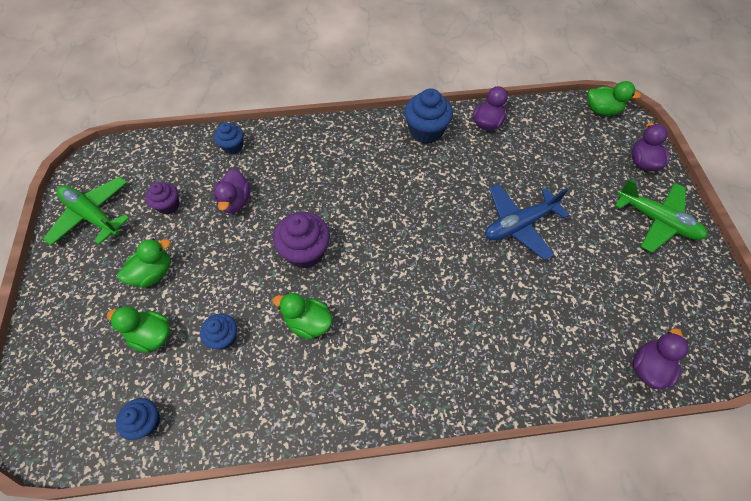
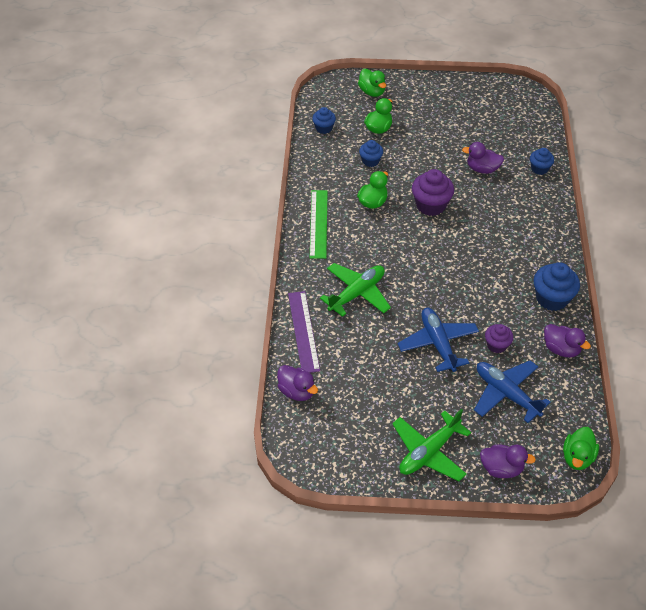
camera: 100 degrees right, 10 degrees down
green plane [43,176,130,246] -> green plane moved to [320,263,391,317]
green duck [118,239,171,288] -> green duck moved to [358,69,386,97]
purple cupcake [145,182,179,215] -> purple cupcake moved to [485,324,513,353]
none -> purple ruler [288,291,320,373]
none -> green ruler [310,190,328,259]
none -> blue plane [474,360,551,423]

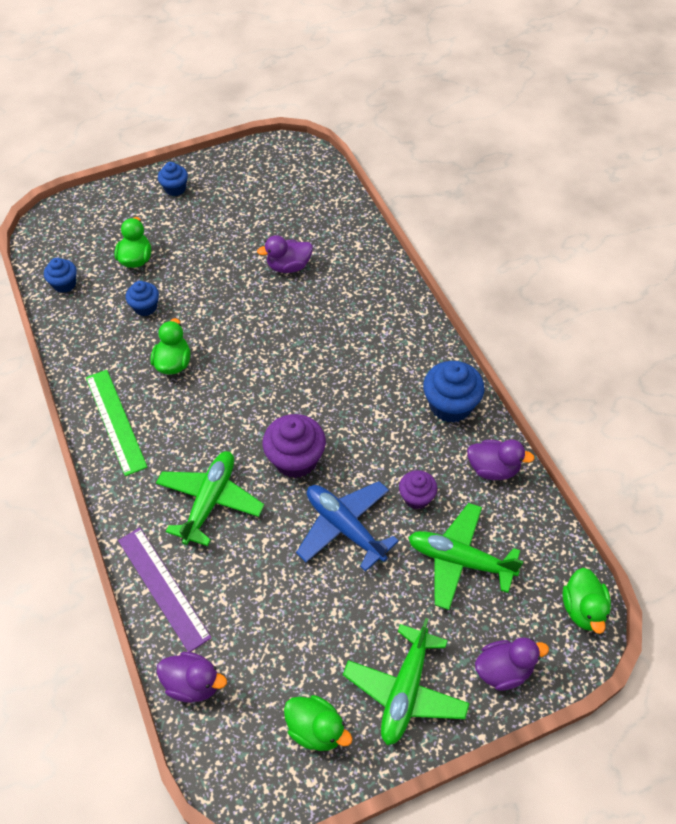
camera: 25 degrees left, 5 degrees up
green duck [358,69,386,97] -> green duck moved to [284,695,352,751]
purple cupcake [412,169,454,216] -> purple cupcake moved to [262,414,326,478]
blue plane [474,360,551,423] -> green plane [408,503,524,610]
blue cupcake [530,148,554,175] -> blue cupcake moved to [158,162,188,196]

